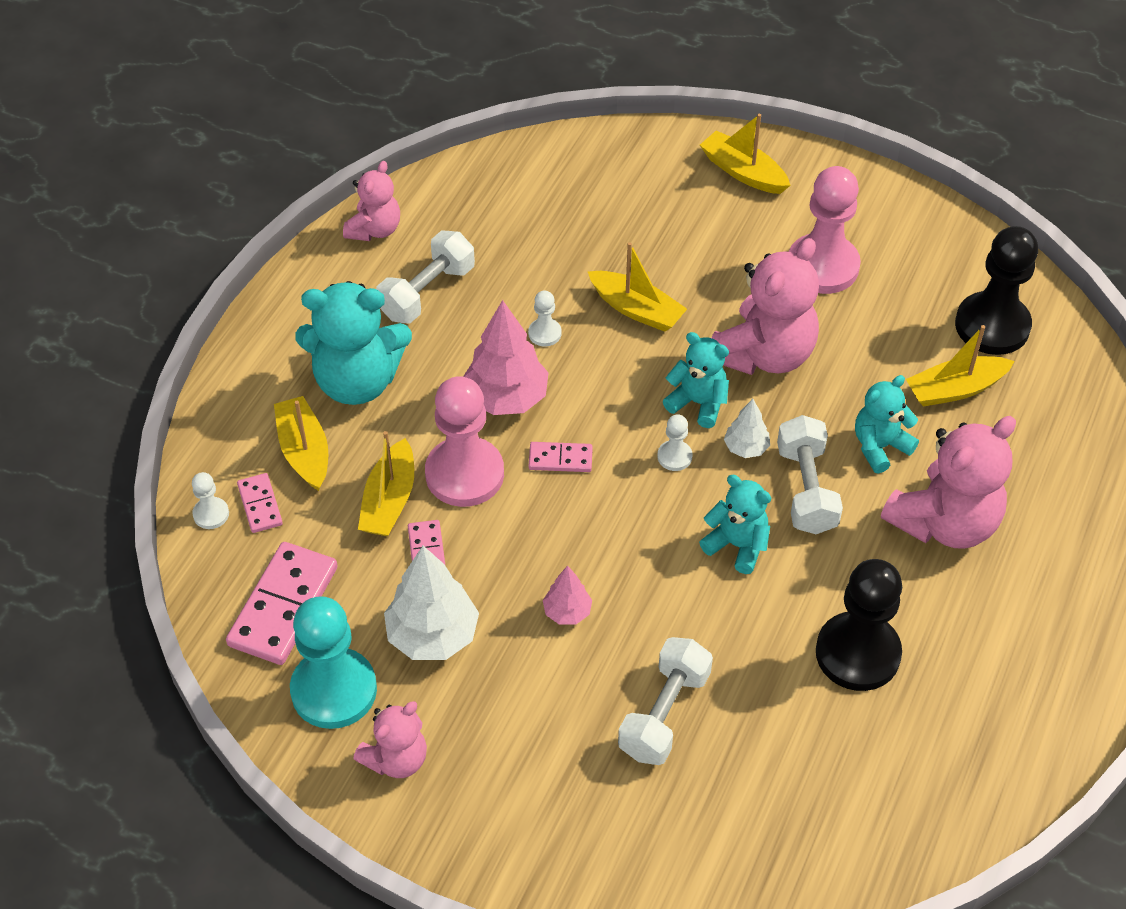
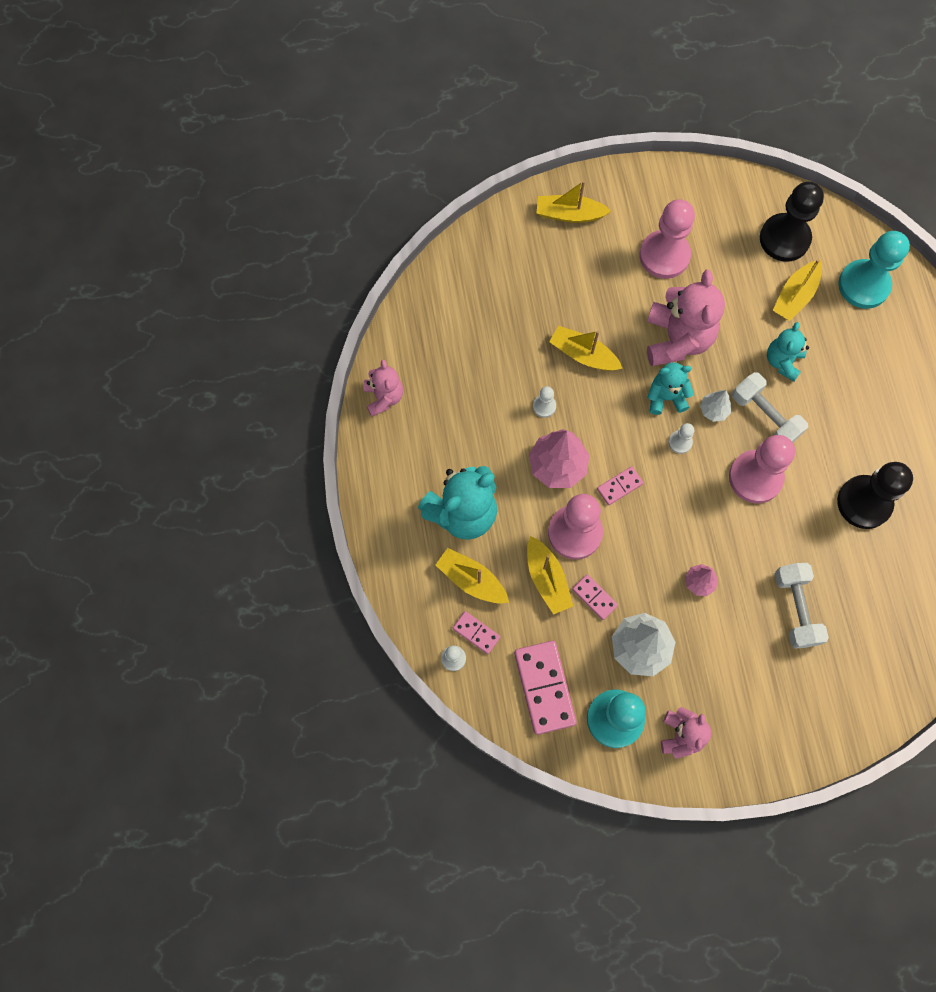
camera: 35 degrees left, 20 degrees up
white dumbbell [376,231,475,323] -> none
yellow boat [588,242,687,332] -> yellow boat turned 150 degrees counterclockwise [549,326,623,371]
turquoise teddy bear [699,475,771,574] -> pink pawn [729,435,795,503]
pink teddy bear [881,416,1016,549] -> none
none -> turquoise pawn [838,231,910,309]

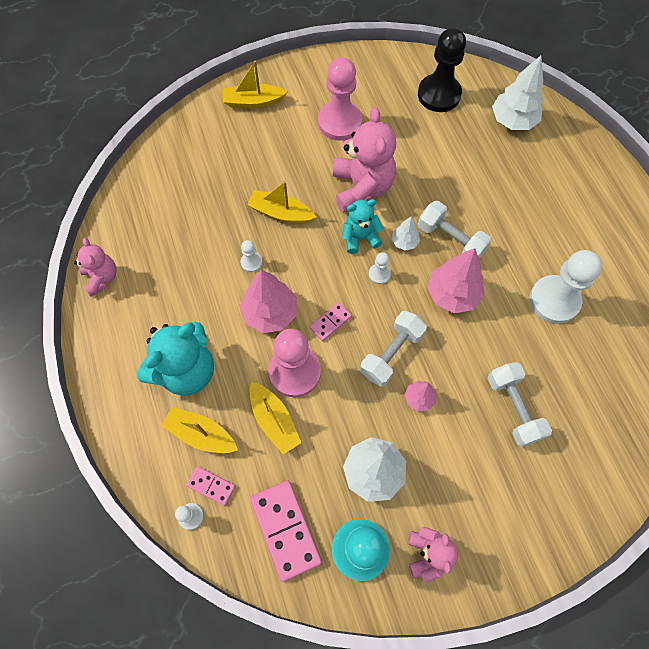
camera: 10 degrees left, 5 degrees down
pink domino [572,574,618,620] -> none
pink pawn [729,435,795,503] -> pink tree [428,248,485,314]
turquoise teddy bear [767,322,809,382] -> none
yellow boat [773,259,822,321] -> none
black pawn [837,462,913,529] -> white pawn [530,250,602,324]
turquoise pawn [838,231,910,309] -> white tree [492,56,544,130]
none -> white dumbbell [360,311,427,387]

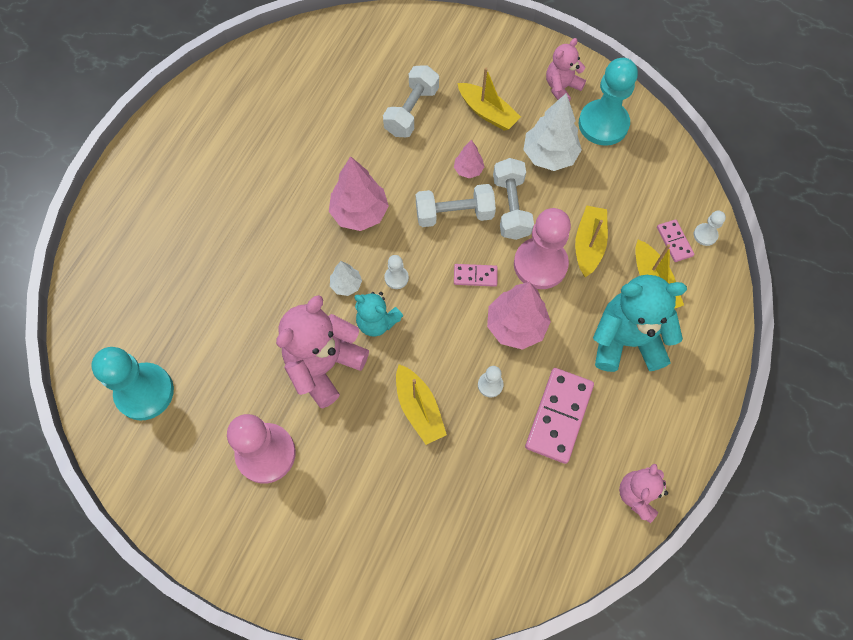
camera: 135 degrees left, 0 degrees up
yellow boat [223,61,288,108] -> yellow boat moved to [458,68,521,131]
pink domino [250,481,322,582] -> pink domino moved to [525,368,594,464]
black pawn [418,28,466,112] -> turquoise pawn [91,347,174,420]
white dumbbell [418,201,492,259] -> white dumbbell moved to [493,158,534,240]
white tree [492,56,544,130] -> none
white pawn [530,250,602,324] -> none

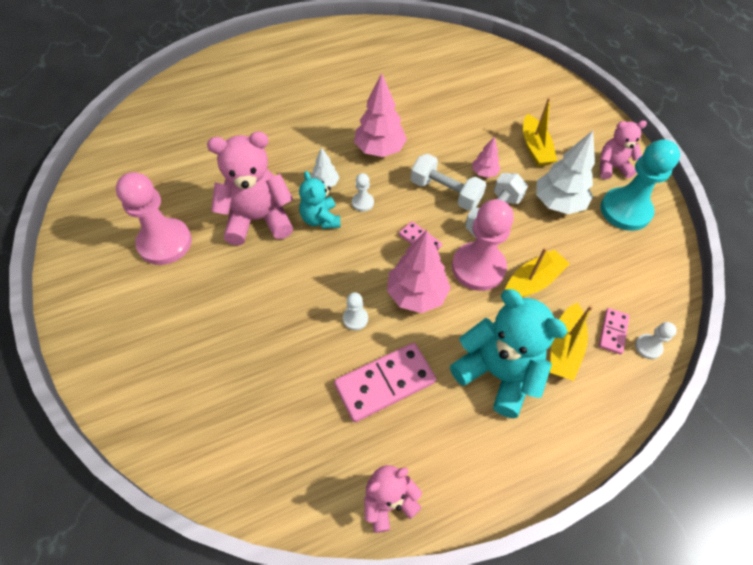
camera: 40 degrees right, 10 degrees down
turquoise pawn [91,347,174,420] -> none
white dumbbell [383,65,439,137] -> none
yellow boat [396,364,447,445] -> none

